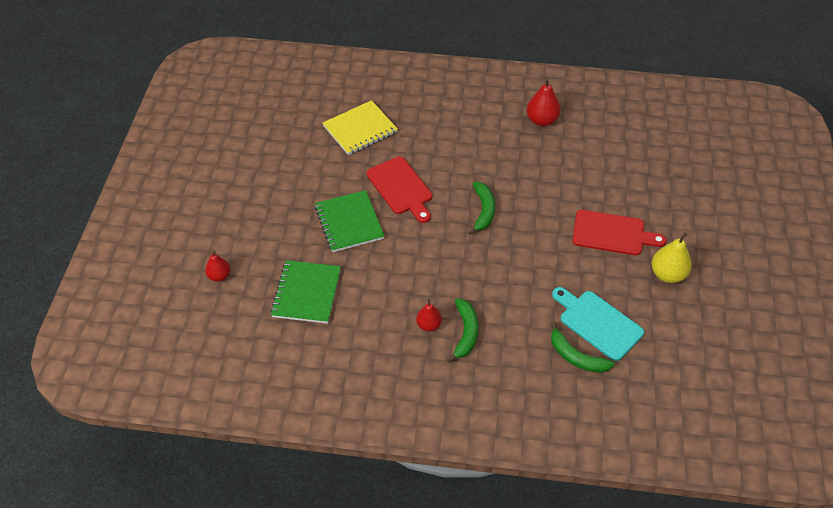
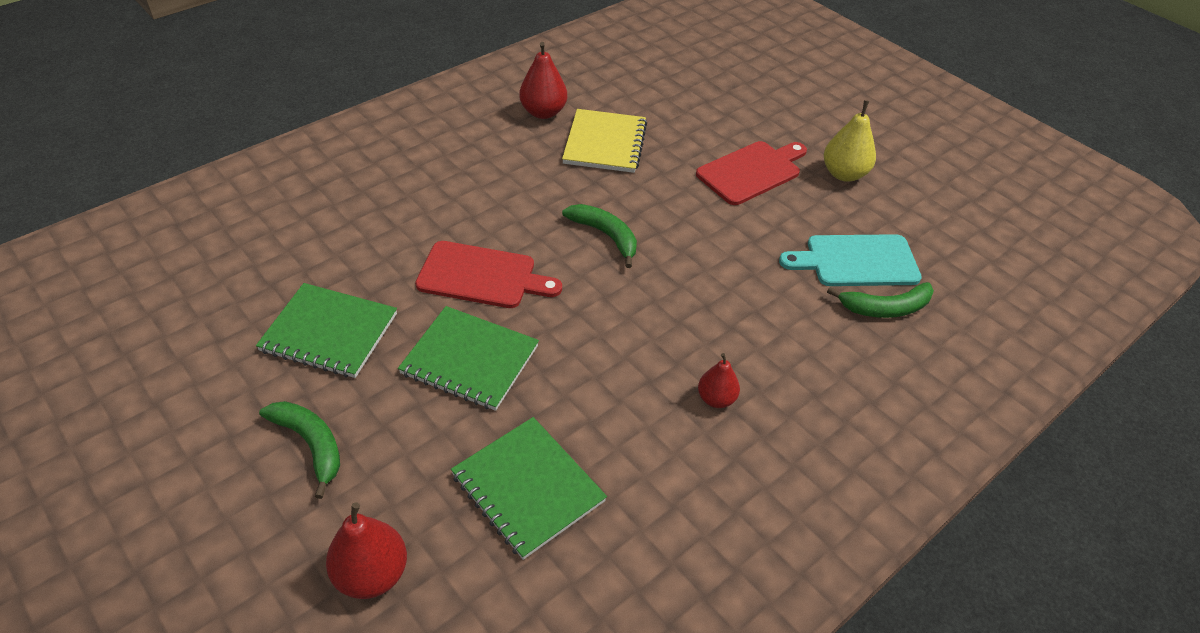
camera: 50 degrees left, 5 degrees down
red pear [205,250,230,282] -> red pear [326,503,407,599], size x1.57
yellow notebook [323,100,398,155] -> yellow notebook moved to [562,109,647,173]
green banana [447,299,479,363] -> green banana moved to [259,401,340,499]
none -> green notebook [256,283,397,378]

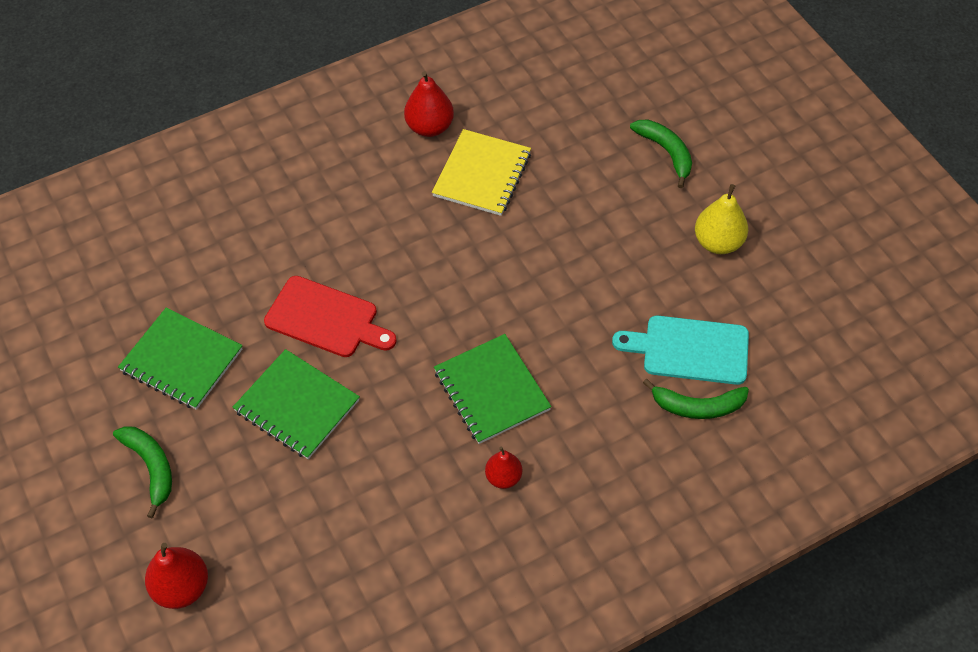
camera: 15 degrees right, 10 degrees up
green notebook [451,417,607,560] -> green notebook moved to [434,334,552,444]
green banana [562,204,637,268] -> green banana moved to [630,120,692,188]
red cutting board [696,141,807,205] -> none

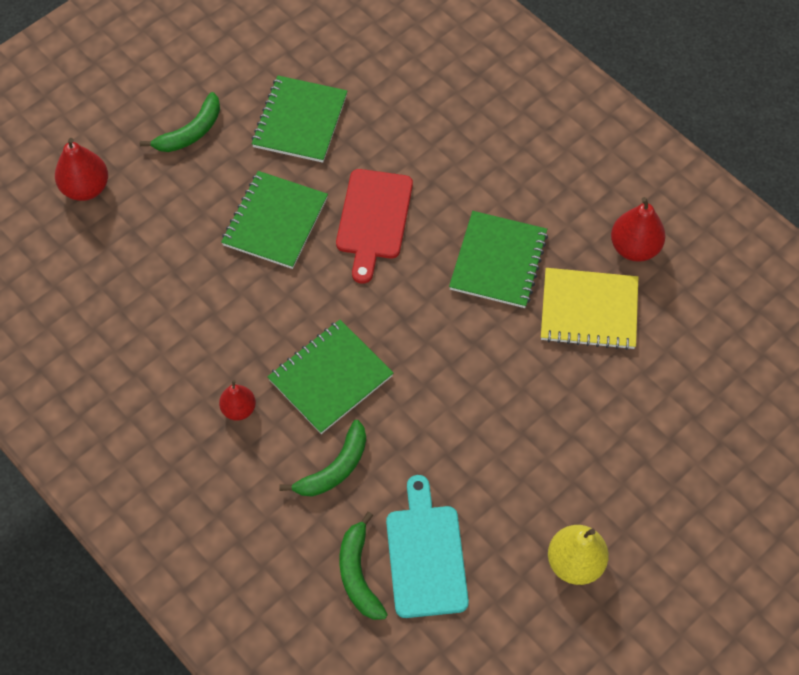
camera: 75 degrees right, 5 degrees up
green banana [630,120,692,188] -> green banana moved to [279,420,366,497]
none -> green notebook [449,211,548,308]

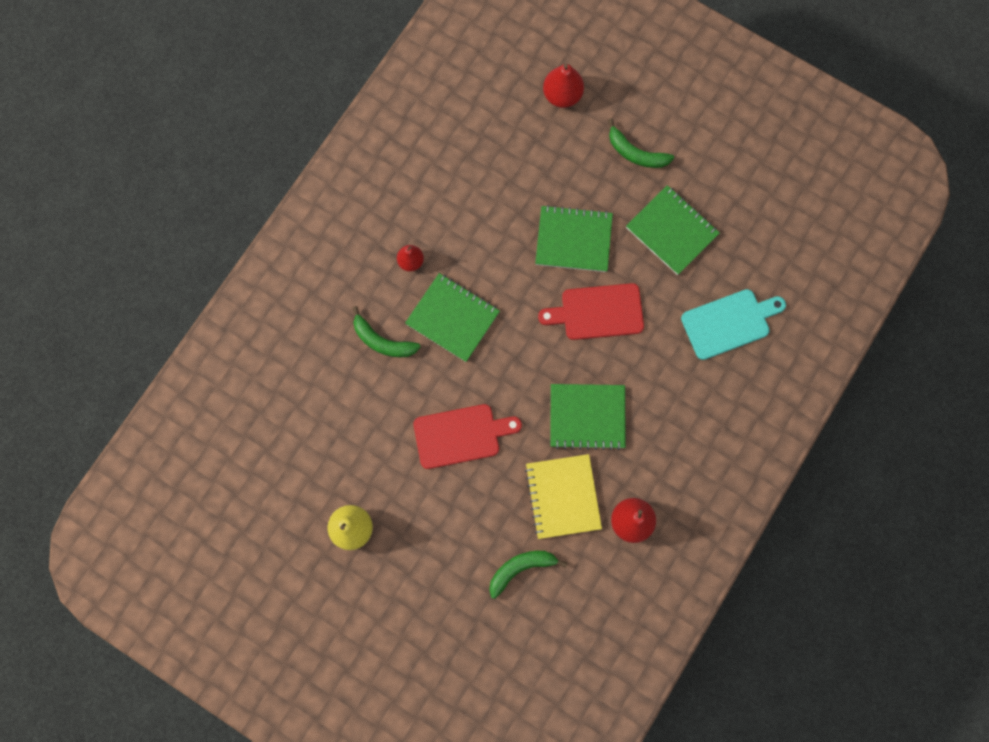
camera: 75 degrees right, 15 degrees up
green notebook [251,76,347,163] -> green notebook turned 45 degrees clockwise [626,185,720,275]
green banana [339,512,388,620] -> green banana moved to [489,551,567,599]
turquoise cutting board [386,475,469,618] -> turquoise cutting board moved to [681,289,786,360]
none -> red cutting board [413,404,522,469]

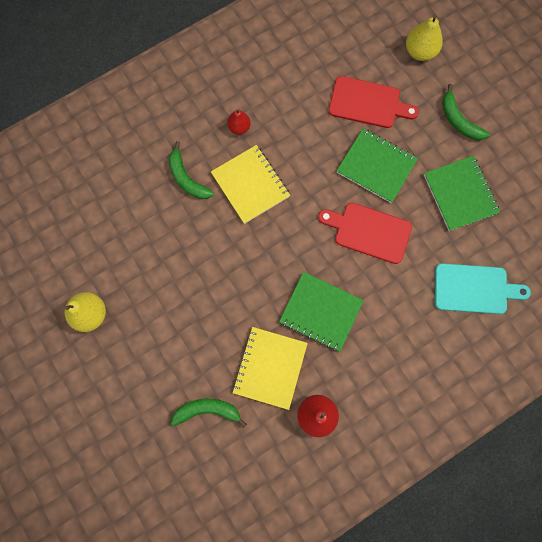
camera: 25 degrees right, 0 degrees up
green notebook [405,273,500,362] -> yellow notebook [211,145,290,224]
red cutting board [413,404,522,469] -> red cutting board moved to [329,76,419,128]
red pear [543,64,584,108] -> yellow pear [406,14,443,61]

